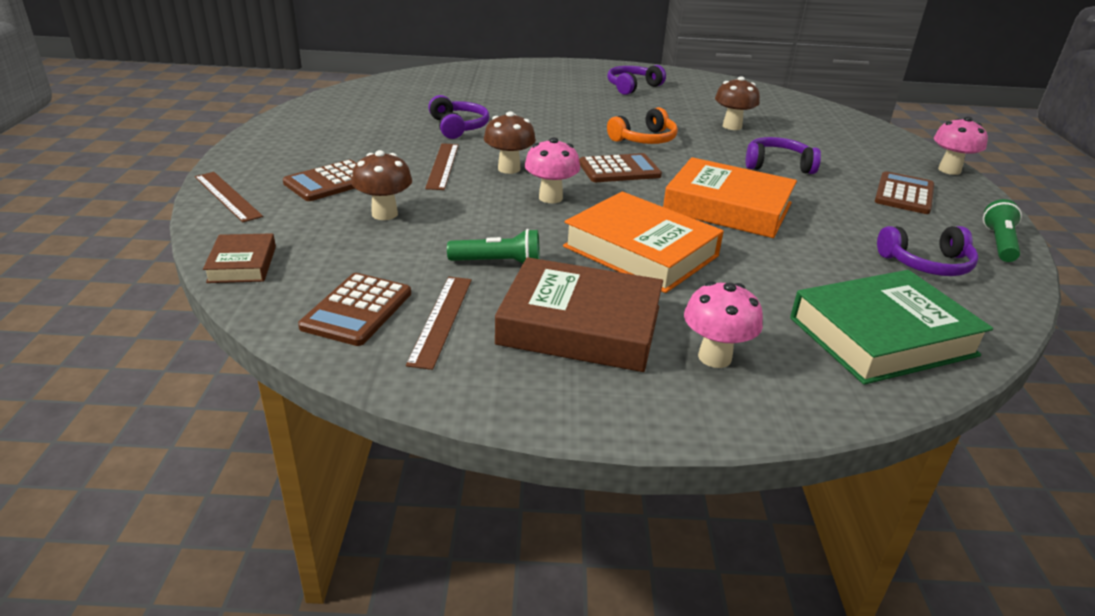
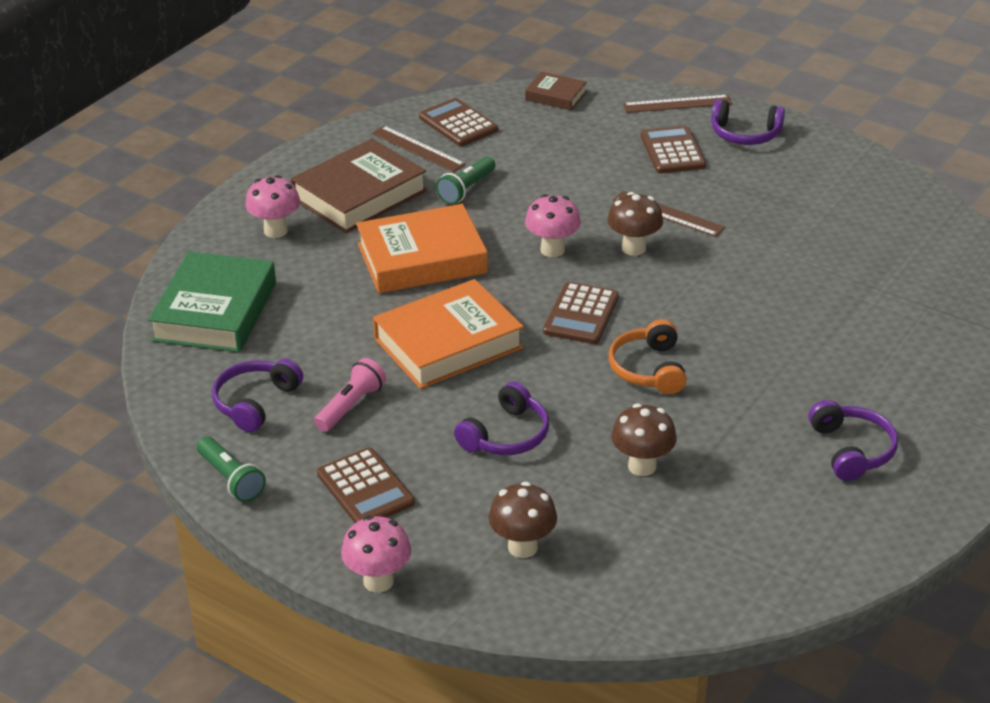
camera: 125 degrees right, 5 degrees up
brown mushroom [352,150,412,220] -> brown mushroom moved to [489,482,557,558]
purple headphones [428,95,490,139] -> purple headphones moved to [711,99,785,145]
none -> pink flashlight [314,358,386,432]

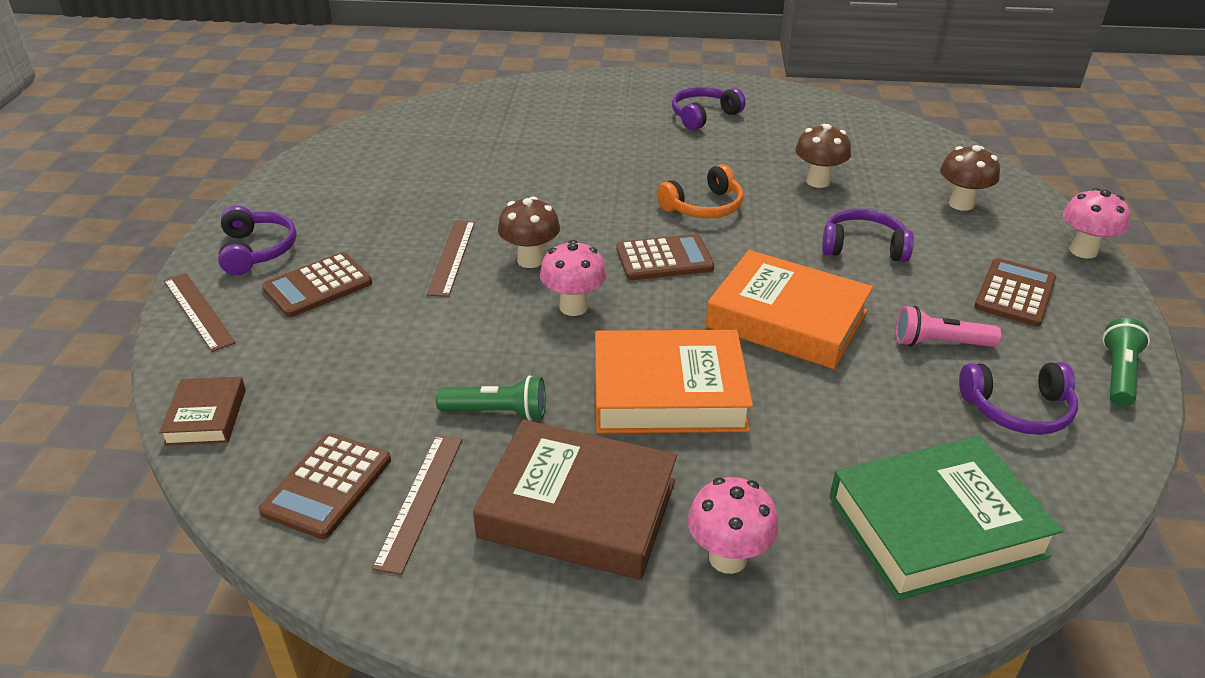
camera: 120 degrees left, 0 degrees up
orange book [356,204,488,293] -> orange book turned 45 degrees counterclockwise [595,330,753,433]

